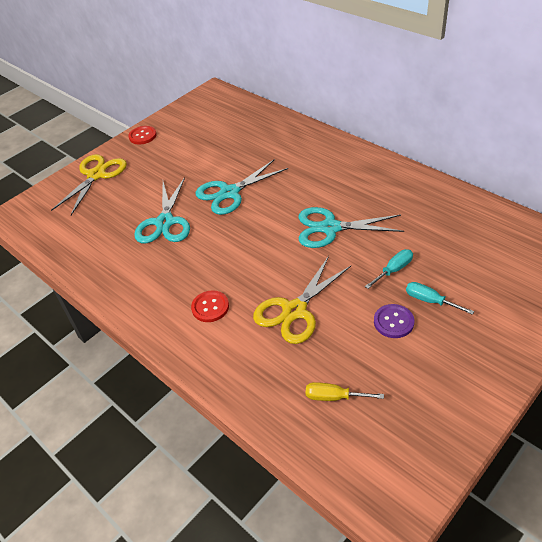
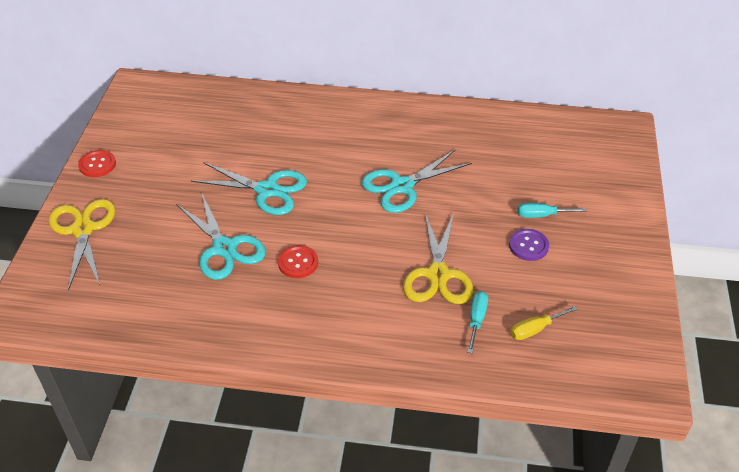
camera: 40 degrees left, 0 degrees up
red button [191,290,229,322] -> red button moved to [278,245,318,278]
turquoise scissors [195,159,288,215] -> turquoise scissors turned 90 degrees counterclockwise [191,162,307,215]
turquoise screwdriver [365,249,413,289] -> turquoise screwdriver moved to [467,291,488,353]

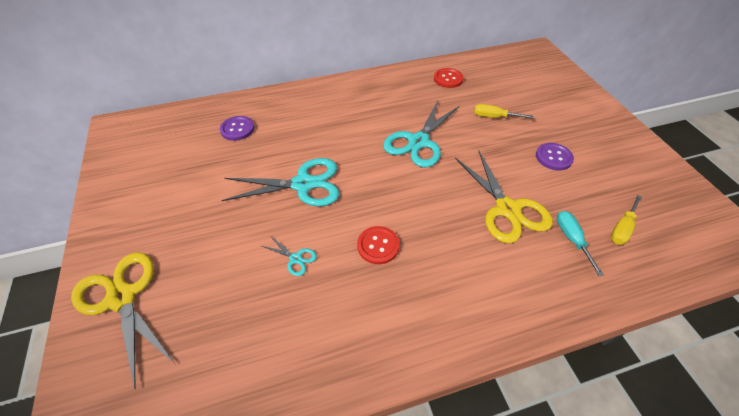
camera: 25 degrees left, 5 degrees up
red button [78,150,116,177] -> red button moved to [434,68,464,88]
turquoise scissors [176,194,266,280] -> turquoise scissors [260,236,317,276], size x0.44
turquoise screwdriver [518,203,586,218] -> none
none -> purple button [220,116,254,141]
none -> yellow screwdriver [474,104,533,118]

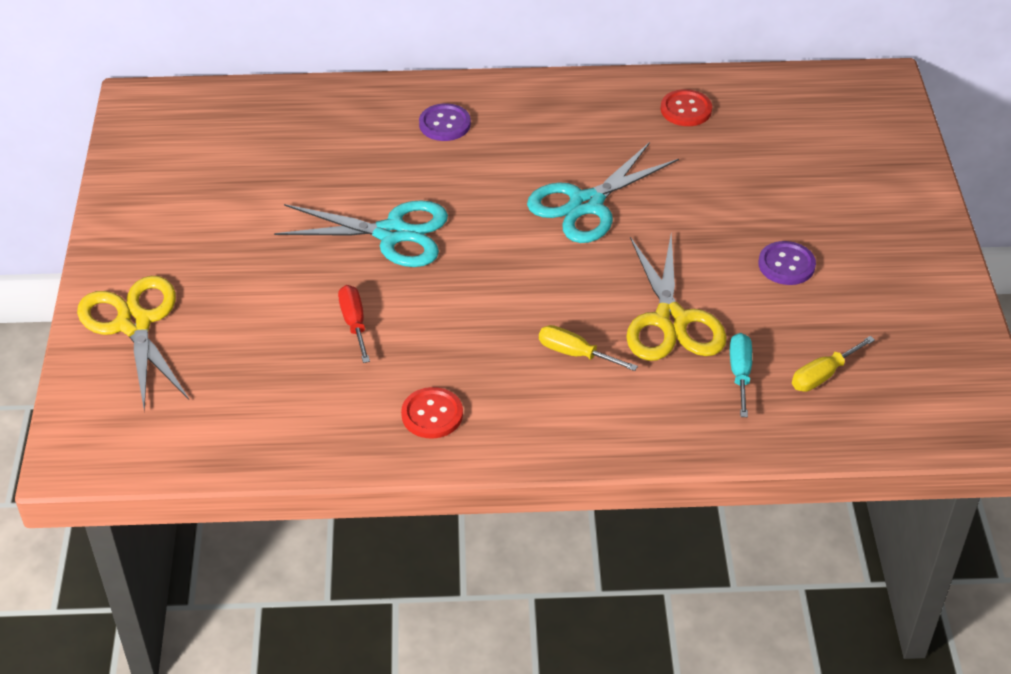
camera: 15 degrees right, 5 degrees down
purple button [220,116,254,141] -> purple button moved to [419,103,471,141]
turquoise scissors [260,236,317,276] -> red screwdriver [338,285,370,363]
red button [357,226,400,264] -> red button moved to [401,387,463,439]
yellow screwdriver [474,104,533,118] -> yellow screwdriver moved to [539,325,638,371]

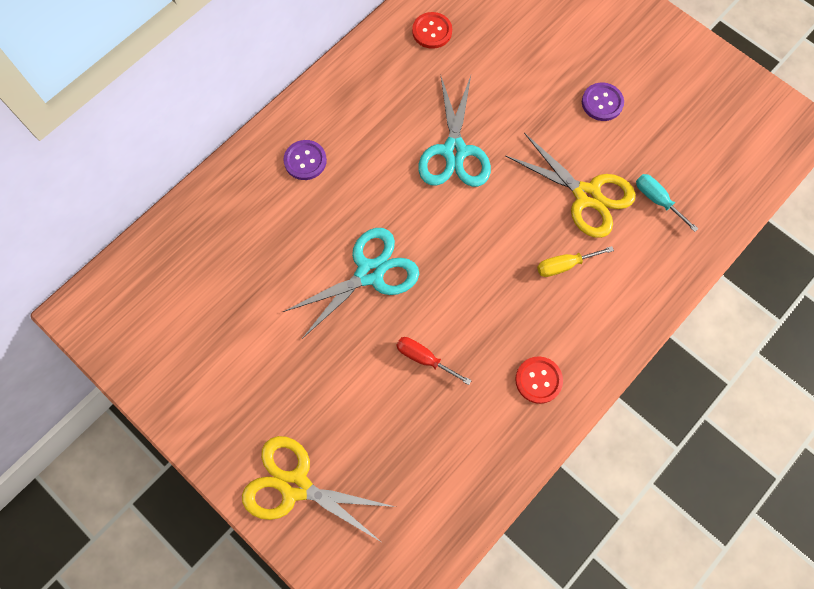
camera: 45 degrees left, 25 degrees up
yellow screwdriver [792,336,875,392] -> none

